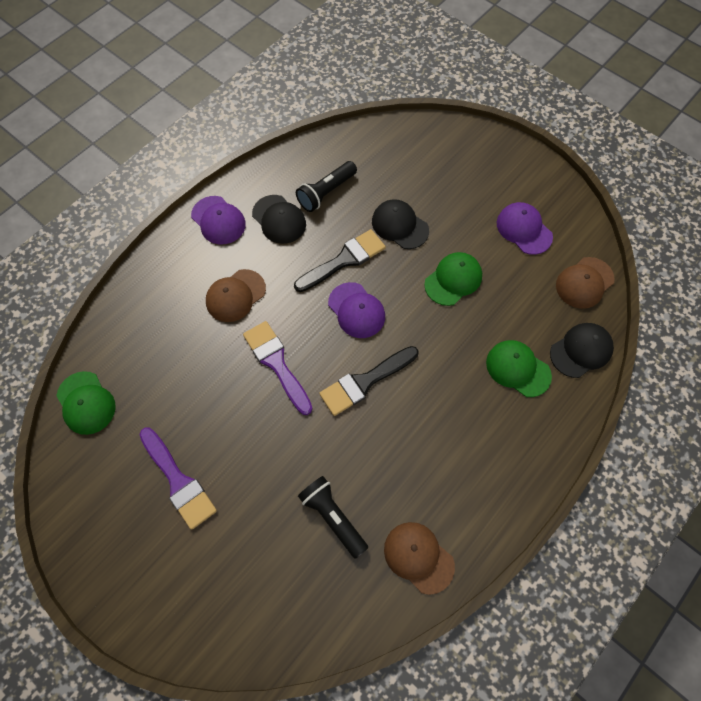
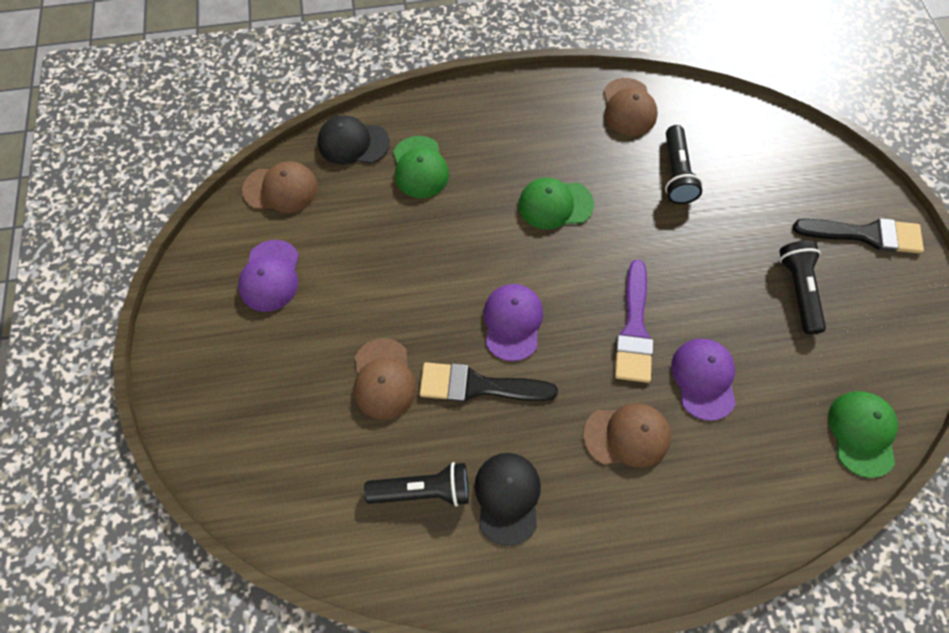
camera: 140 degrees left, 0 degrees up
purple brush [139,427,217,530] -> black flashlight [779,240,826,335]
purple cap [191,196,246,245] -> purple cap moved to [671,339,736,421]
black brush [319,346,419,416] -> black brush moved to [793,218,924,254]
black cap [372,199,429,249] -> brown cap [354,338,416,420]
green cap [424,252,482,306] -> green cap moved to [518,178,594,230]

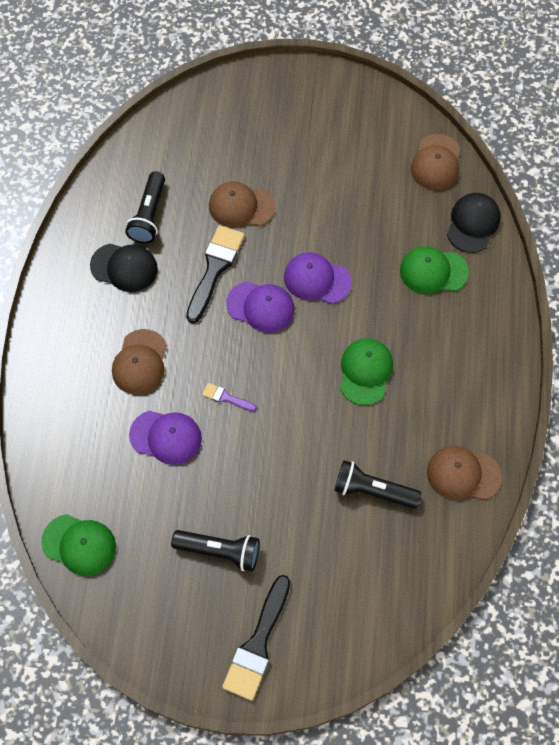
camera: 105 degrees right, 0 degrees up
purple cap [238,240,299,312] -> purple cap moved to [284,252,352,304]
purple brush [615,260,654,383] -> purple brush [202,383,257,411], size x0.48

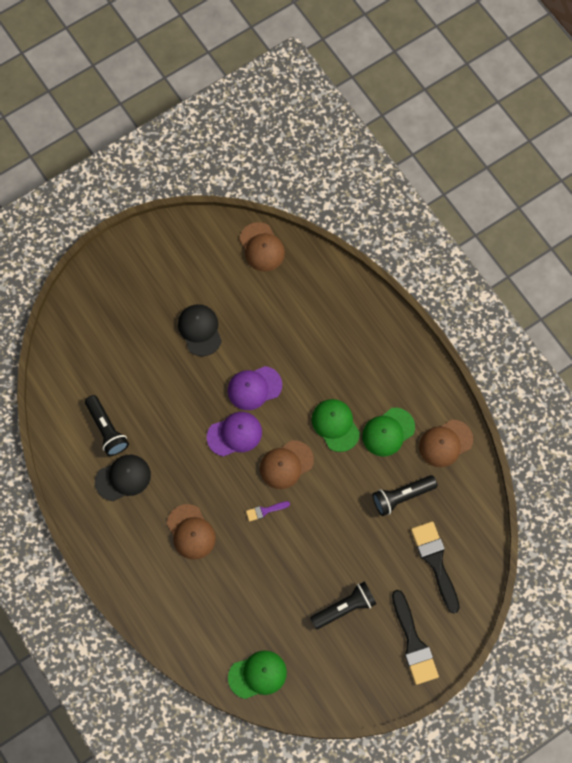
camera: 40 degrees left, 5 degrees up
purple cap [129,410,202,465] -> none
black brush [186,225,244,323] -> black brush moved to [411,521,460,613]
brown cap [209,181,275,227] -> brown cap moved to [260,440,314,489]
green cap [400,246,469,294] -> green cap moved to [362,408,415,456]
black cap [447,193,501,253] -> black cap moved to [178,304,222,356]

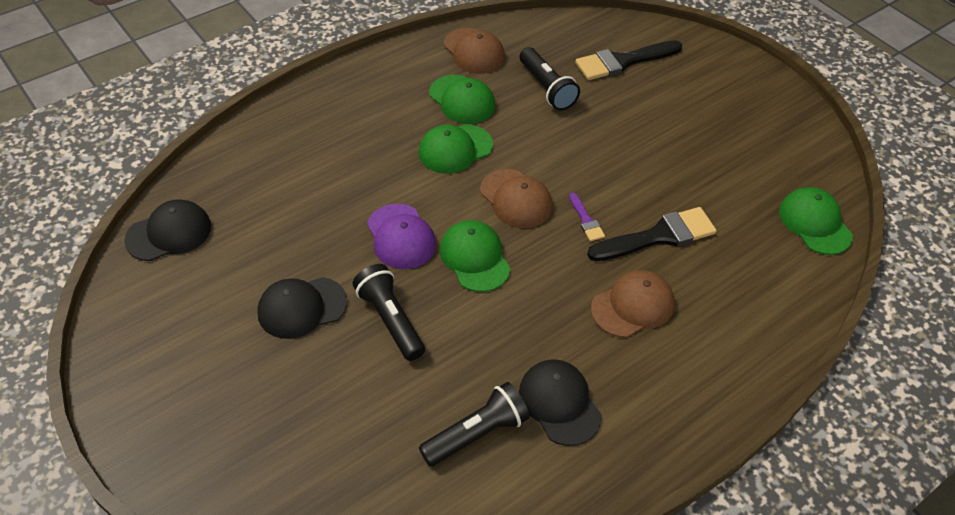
camera: 95 degrees left, 20 degrees down
purple cap [207,412,262,457] -> green cap [440,220,511,292]
brown cap [239,222,285,272] -> black cap [124,199,211,261]
black flashlight [310,581,376,629] -> black flashlight moved to [353,264,425,361]
black brush [392,590,439,685] -> black brush moved to [587,207,717,261]

